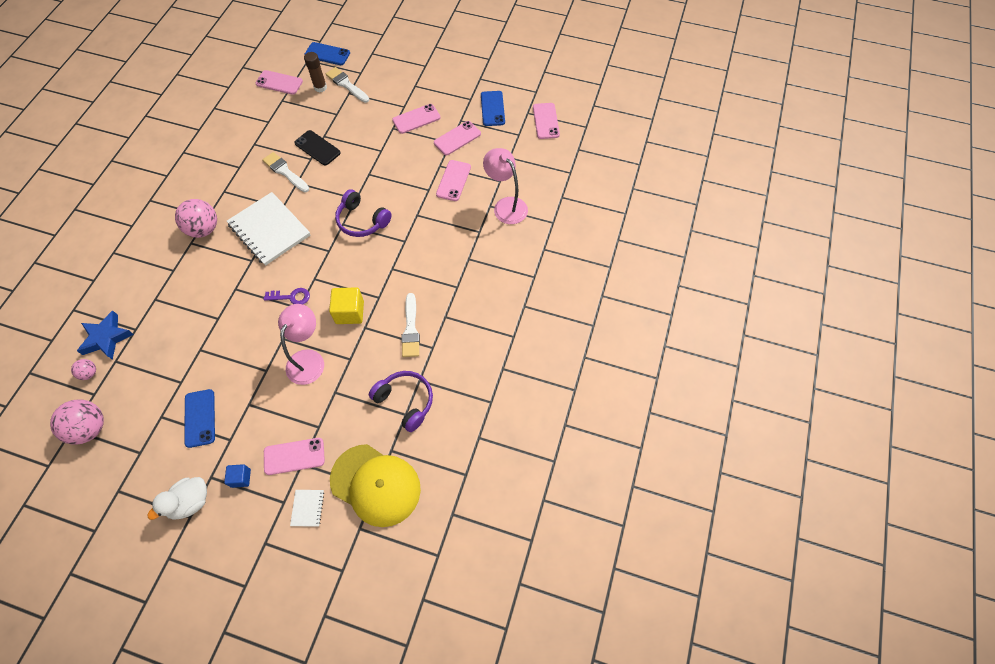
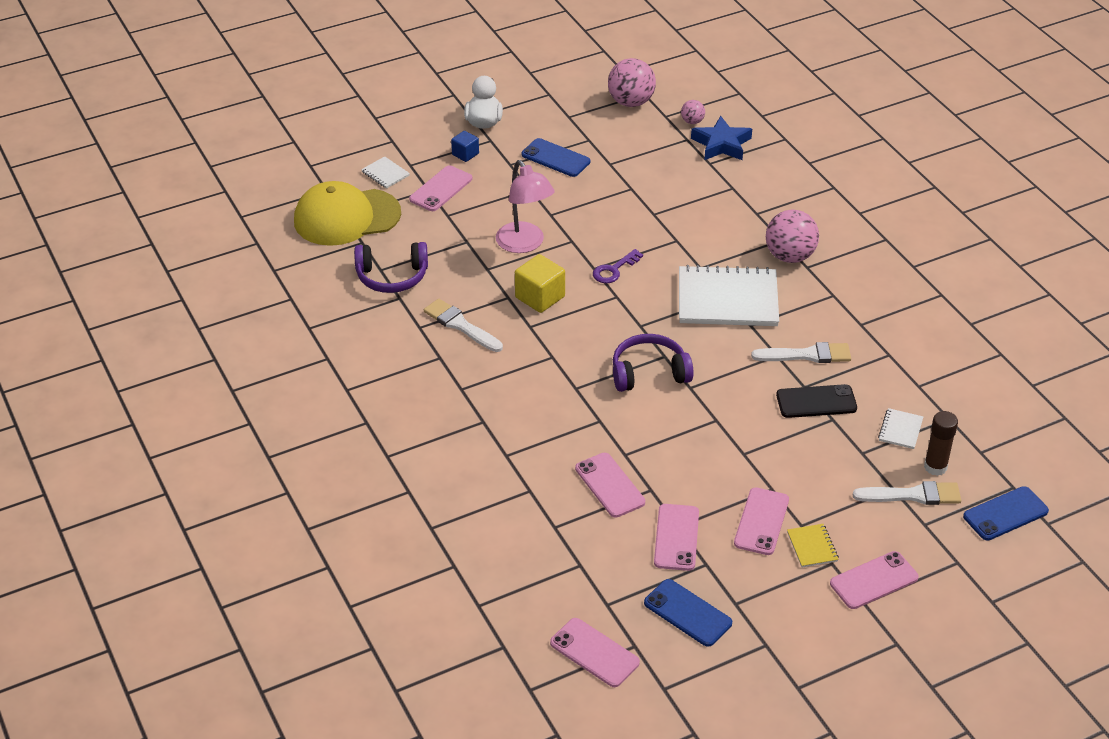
camera: 135 degrees right, 20 degrees down
pink phone [256,70,303,95] -> pink phone moved to [830,551,919,609]
pink lamp [483,148,528,224] -> none
none -> yellow notebook [787,524,839,567]
none -> white notebook [878,408,923,449]

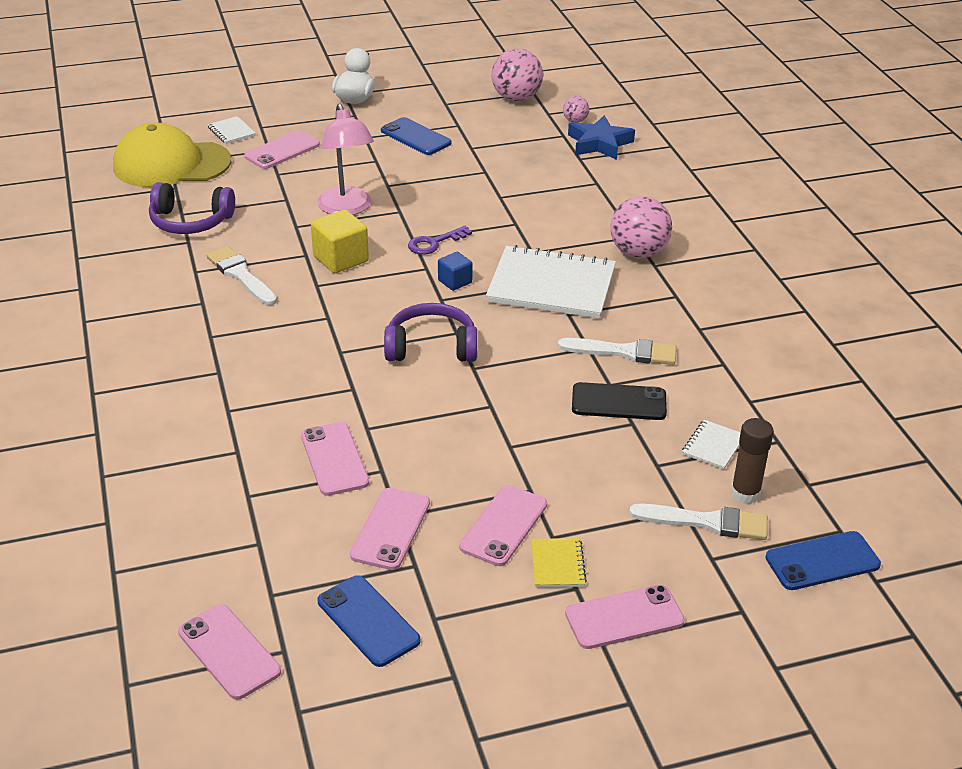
camera: 10 degrees right, 5 degrees down
blue cube [451,131,479,162] -> blue cube moved to [438,252,473,291]

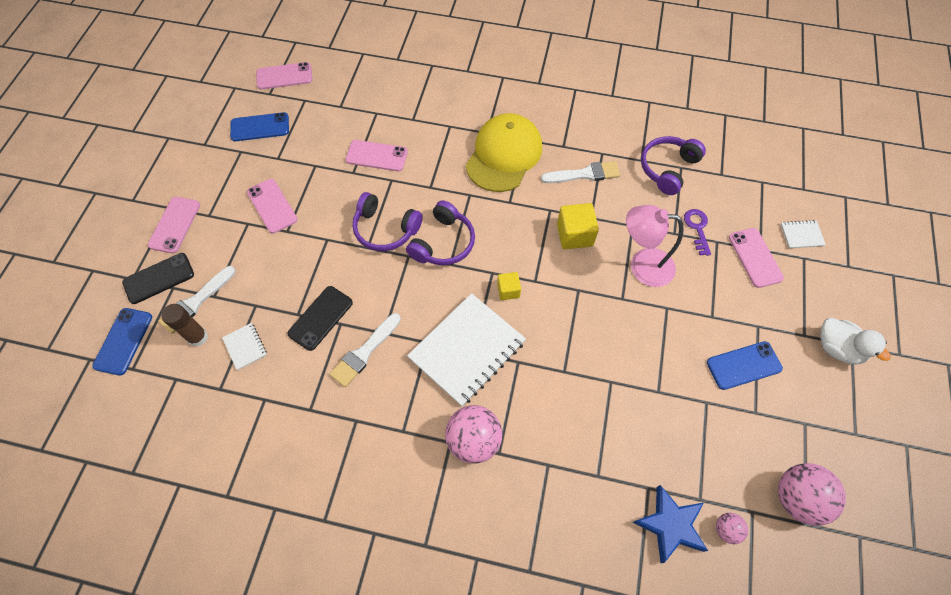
camera: 120 degrees right, 25 degrees up
yellow cap [113,123,232,187] -> yellow cap moved to [466,113,542,192]
pink phone [350,488,430,570] -> none
purple key [408,226,472,255] -> purple key moved to [684,209,711,256]
blue cube [438,252,473,291] -> yellow cube [497,272,521,300]
yellow notebook [531,538,587,587] -> none
none -> black phone [122,253,194,304]
none -> purple headphones [352,192,422,251]

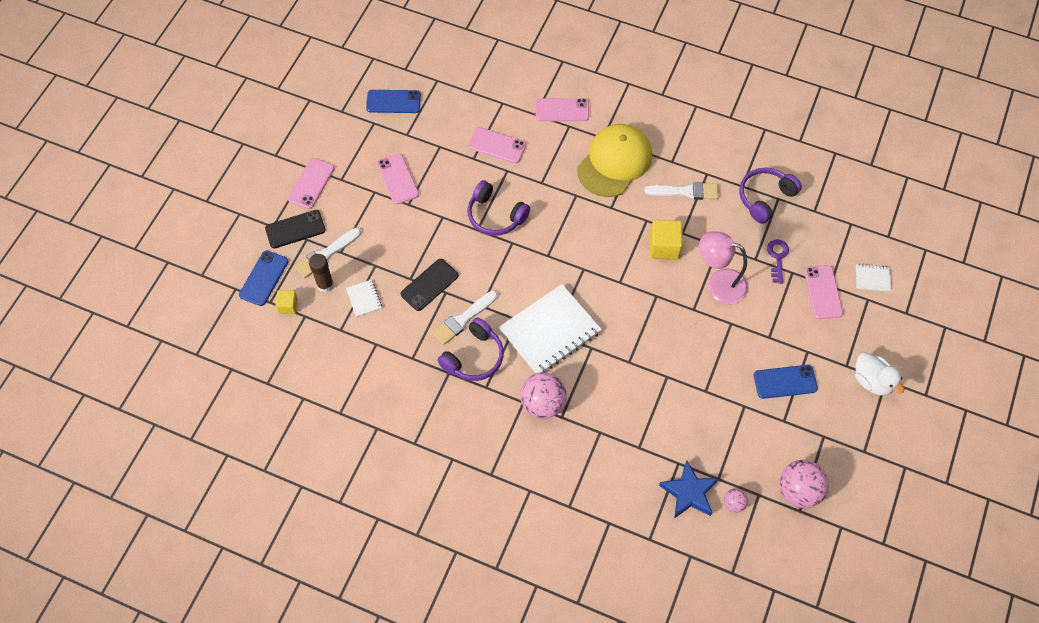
camera: 10 degrees right, 0 degrees up
pink phone [256,62,312,90] -> pink phone moved to [535,98,589,121]
purple headphones [406,200,475,265] -> purple headphones moved to [437,317,504,381]
yellow cube [497,272,521,300] -> yellow cube moved to [275,290,298,314]

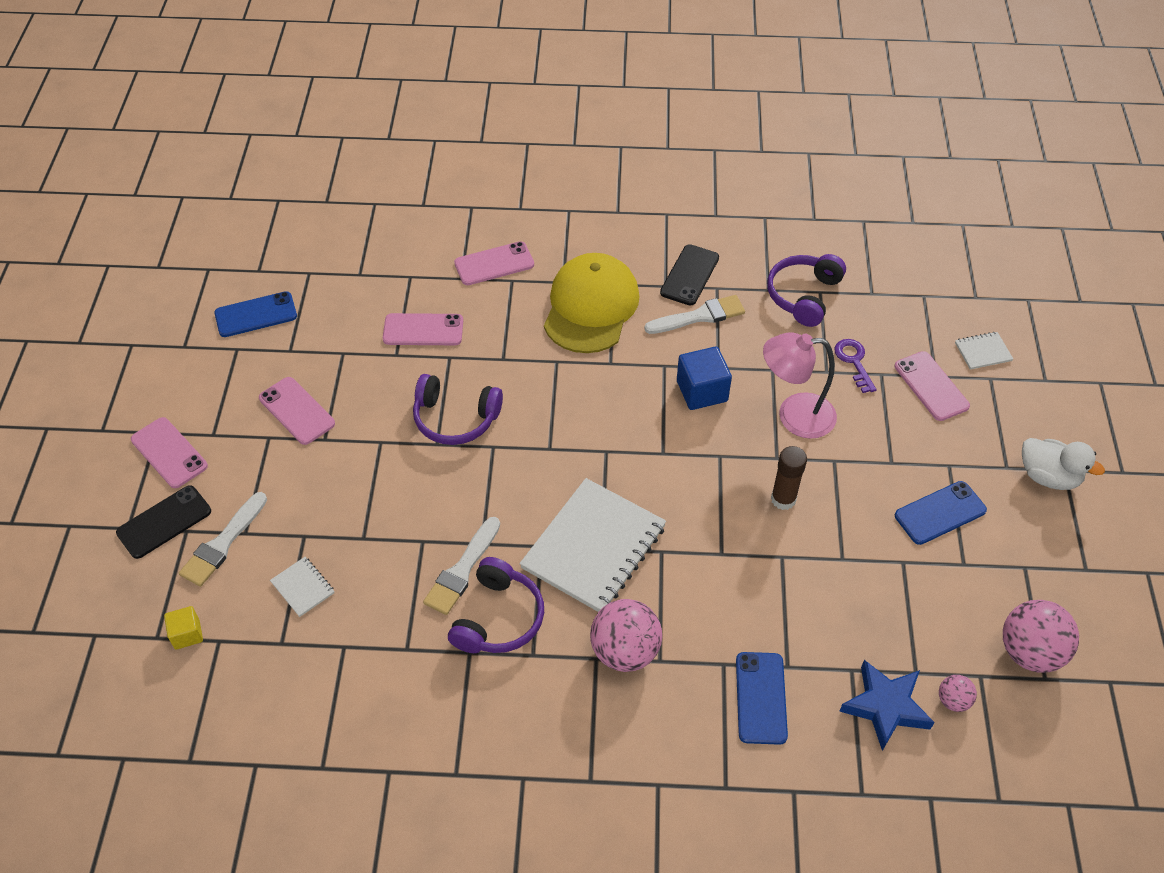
camera: 20 degrees left, 10 degrees down
blue phone [239,251,288,306] -> blue phone moved to [736,652,788,745]
pink phone [288,158,334,209] -> pink phone turned 45 degrees counterclockwise [131,417,208,488]
brown glue stick [309,254,334,292] -> brown glue stick moved to [771,446,807,510]
black phone [401,259,459,311] -> black phone moved to [660,244,719,306]
yellow cube [650,220,683,260] -> blue cube [677,347,732,410]

